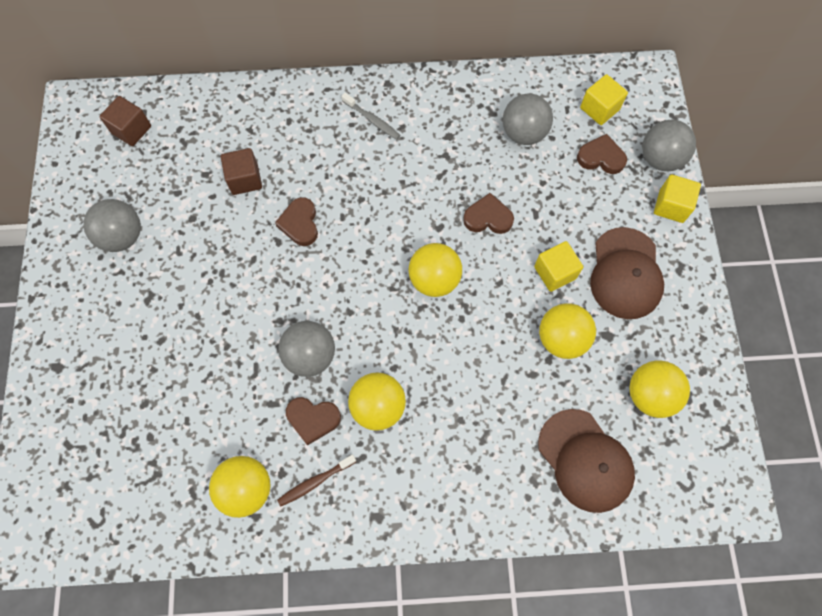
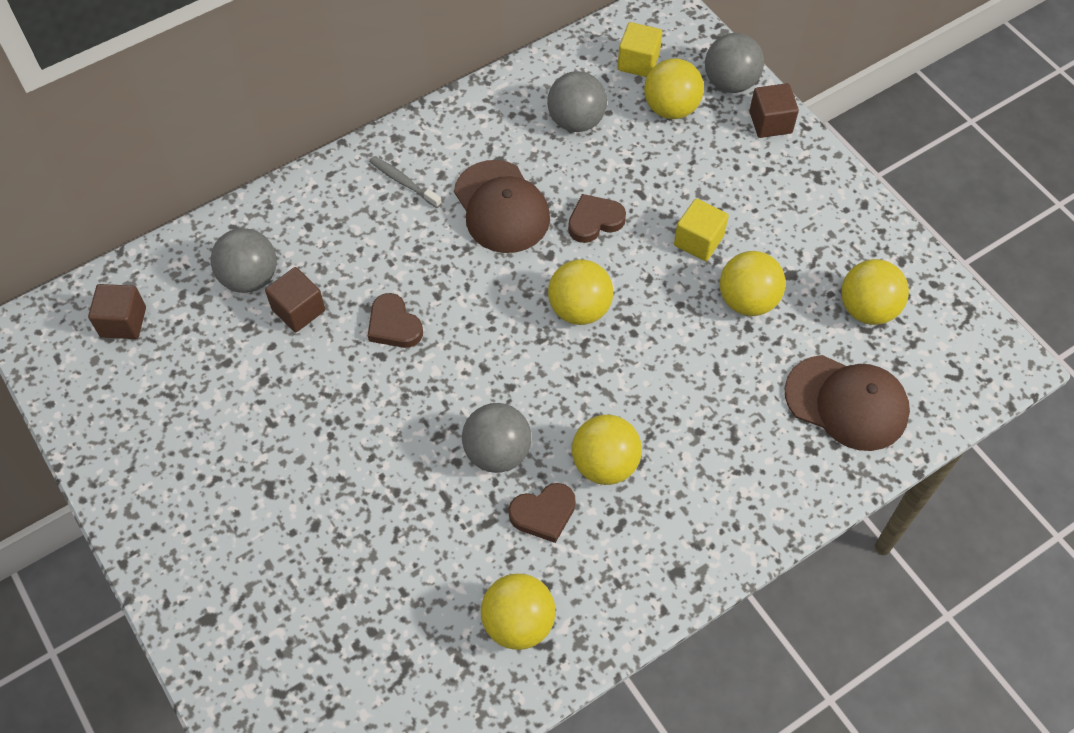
camera: 30 degrees left, 10 degrees down
grey ball [84,199,141,252] -> grey ball moved to [211,228,277,293]
brown toothbrush [277,454,356,506] -> none
grey toothbrush [341,93,400,140] -> grey toothbrush turned 150 degrees counterclockwise [370,156,442,208]
brown heart [577,134,627,174] -> yellow ball [644,58,704,119]
brown cap [590,227,664,319] -> brown cap moved to [454,160,550,253]
yellow cube [654,174,701,223] -> brown cube [749,83,799,138]

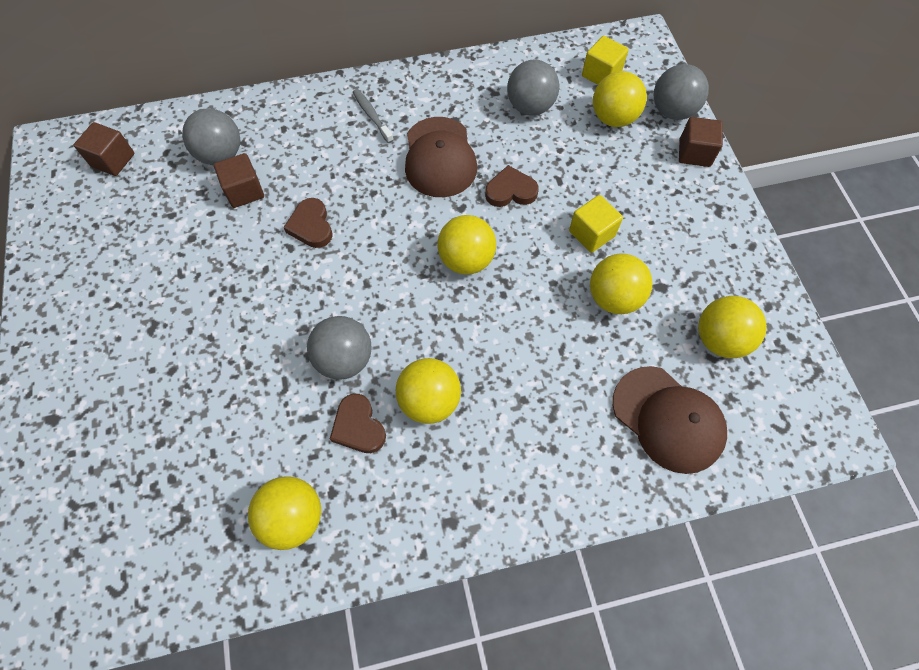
camera: 20 degrees right, 5 degrees up
brown heart [508,483,576,543] -> brown heart turned 60 degrees clockwise [330,394,386,453]

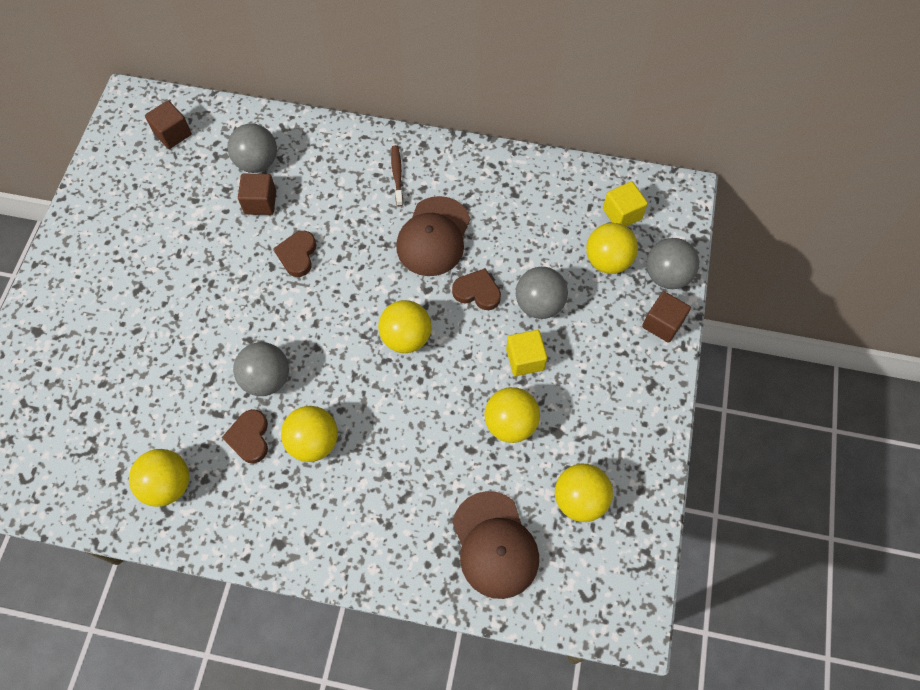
camera: 25 degrees right, 0 degrees up
grey toothbrush [353,89,393,143] -> brown toothbrush [391,145,403,207]
grey ball [507,60,559,115] -> grey ball moved to [516,267,568,319]

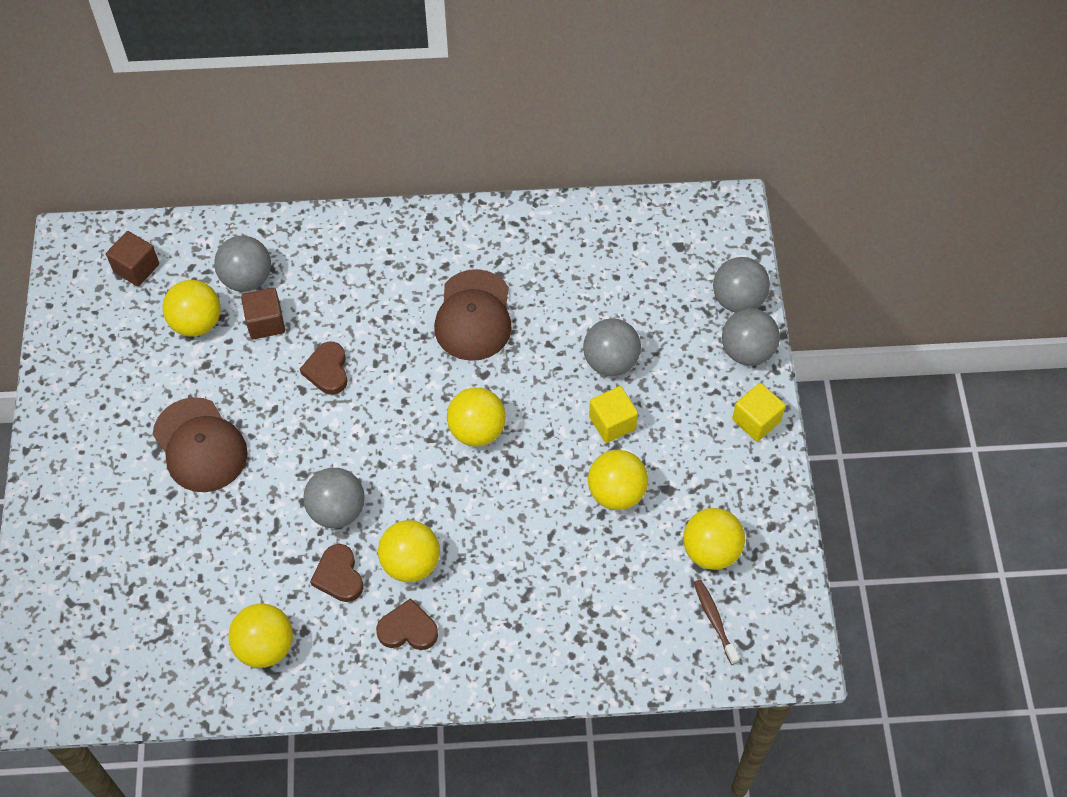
camera: 15 degrees left, 5 degrees down
brown toothbrush [391,145,403,207] -> brown toothbrush moved to [694,579,739,665]
brown heart [452,268,501,310] -> brown heart moved to [376,598,438,650]
brown cap [452,491,539,599] -> brown cap moved to [153,397,248,492]
yellow ball [586,223,638,274] -> yellow ball moved to [162,280,221,337]
yellow cube [603,181,648,227] -> yellow cube moved to [732,383,786,441]
brown cube [642,291,691,343] -> grey ball [722,309,780,366]

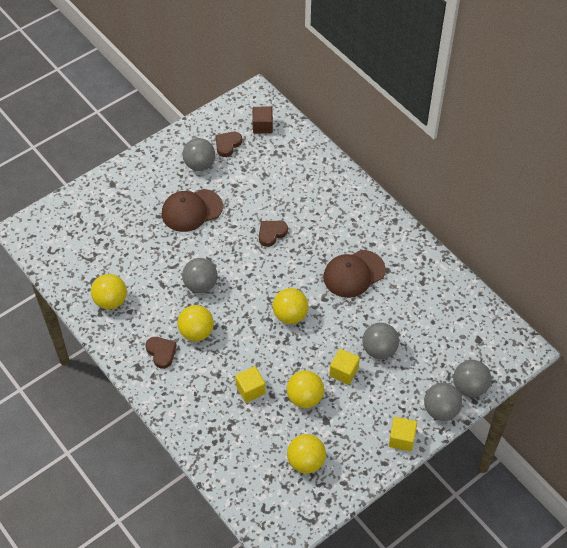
camera: 55 degrees right, 5 degrees down
brown cap [153,397,248,492] -> brown cap turned 45 degrees clockwise [162,189,223,232]
yellow ball [162,280,221,337] -> none
grey ball [214,236,271,292] -> grey ball moved to [182,138,215,171]
brown cube [241,288,285,339] -> none
brown heart [310,544,363,602] -> brown heart moved to [216,132,242,157]
brown toothbrush [694,579,739,665] -> none
none -> yellow cube [235,366,266,403]

